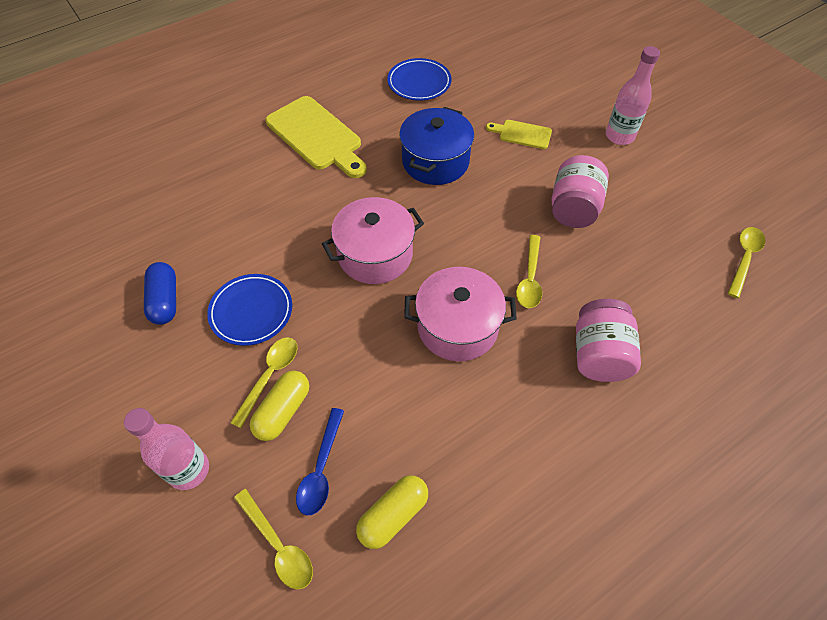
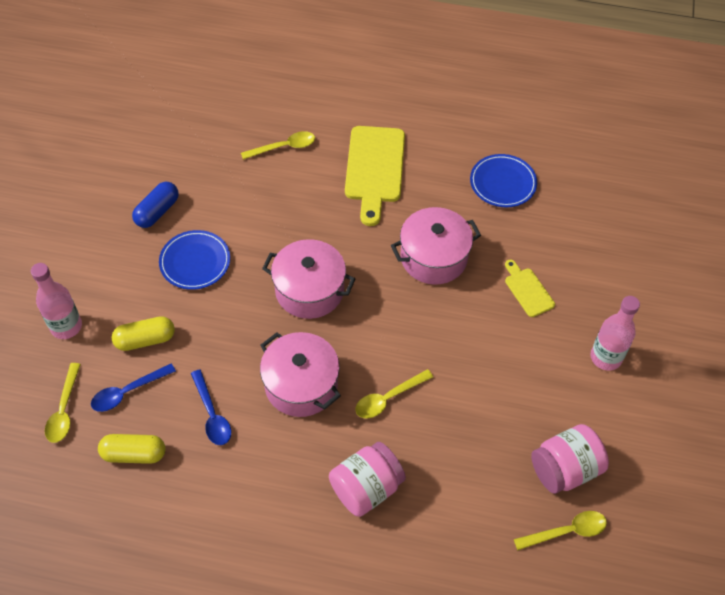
camera: 45 degrees right, 0 degrees up
yellow spoon [230,337,297,428] -> yellow spoon moved to [241,131,315,160]
blue pot [399,107,474,185] -> pink pot [391,207,481,285]
pink jar [551,155,609,228] -> pink jar moved to [531,424,609,494]
none -> blue spoon [191,369,231,445]

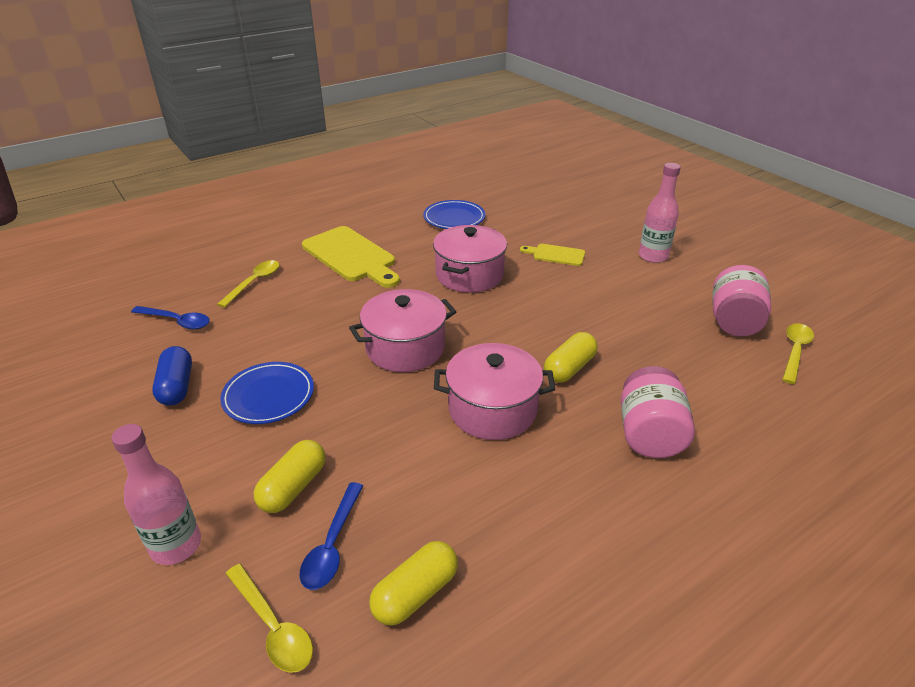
camera: 45 degrees left, 20 degrees down
blue spoon [191,369,231,445] -> blue spoon moved to [131,306,210,329]
yellow spoon [355,369,433,418] -> yellow capsule [544,332,598,383]

